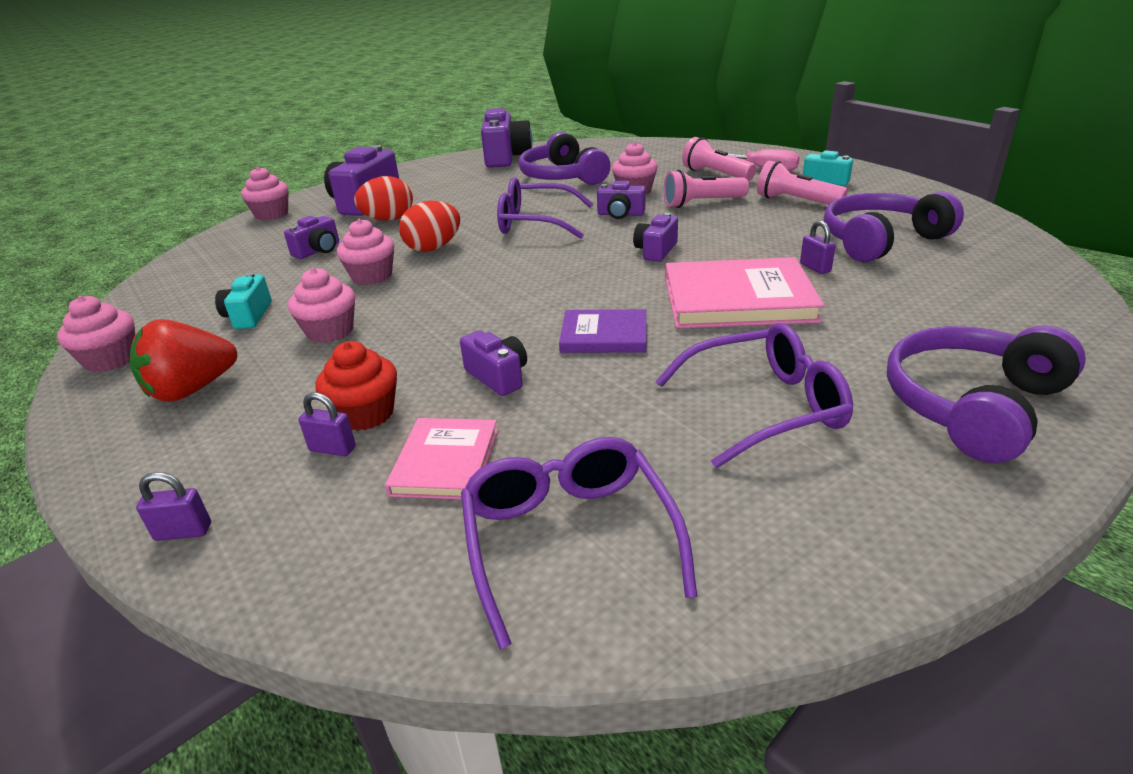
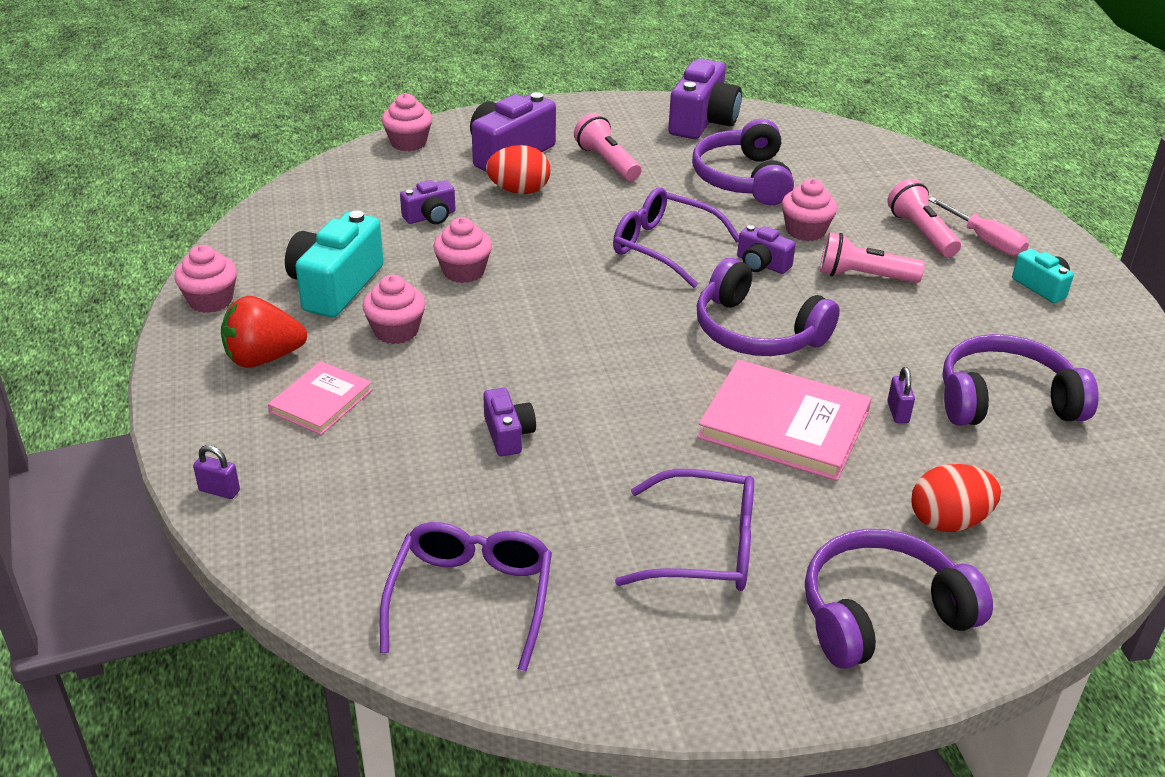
camera: 20 degrees right, 5 degrees up
turquoise camera [215,272,272,329] -> turquoise camera [285,210,384,318], size x1.86
purple padlock [299,392,356,456] -> none
red cupcake [316,341,397,431] -> none
pink book [385,418,498,500] -> pink book moved to [268,361,372,435]
red egg [399,201,460,252] -> red egg moved to [911,464,1001,532]
purple book [559,309,646,353] -> none
purple camera [633,213,678,262] -> purple headphones [696,258,840,356]
pink flashlight [757,160,848,205] -> pink flashlight moved to [574,113,641,181]

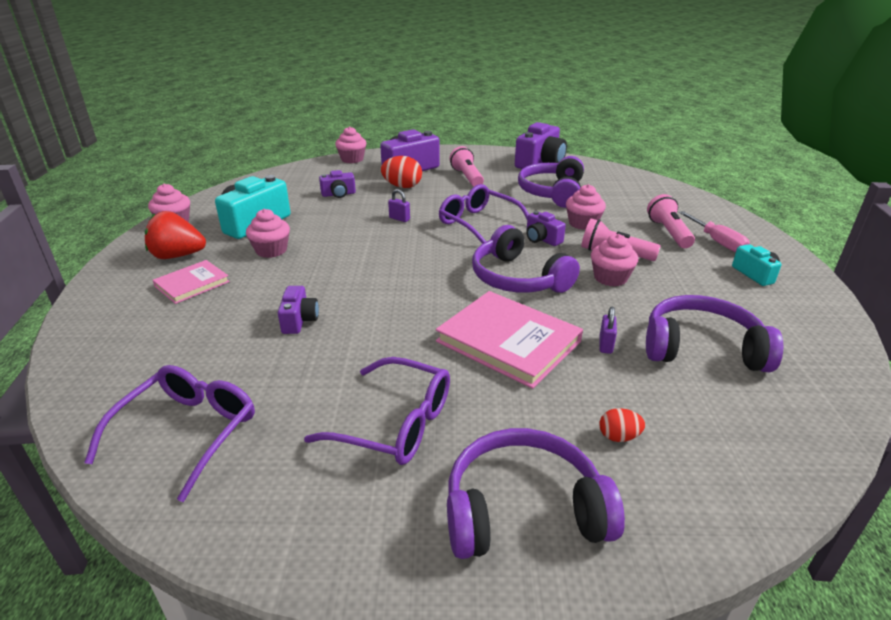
camera: 15 degrees right, 5 degrees down
purple padlock [193,445,240,499] -> purple padlock moved to [388,189,410,222]
pink cupcake [433,217,492,283] -> pink cupcake moved to [591,234,638,287]
red egg [911,464,1001,532] -> red egg [599,408,645,442], size x0.55

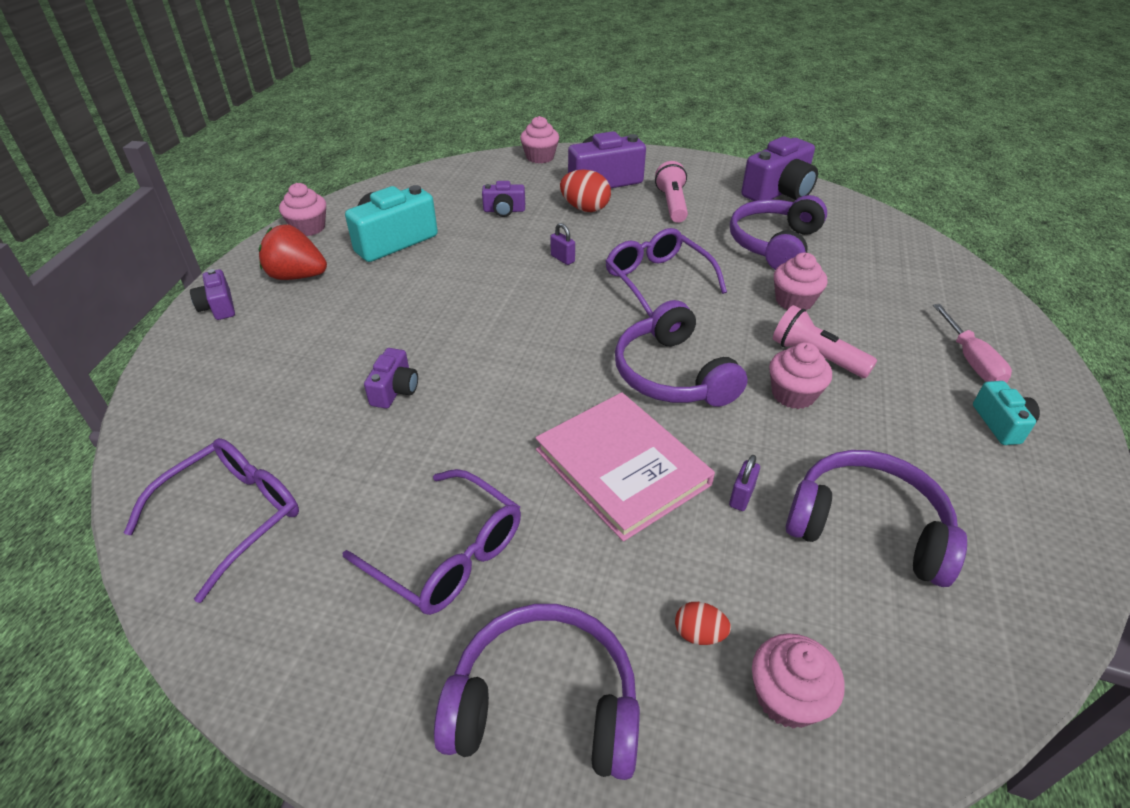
camera: 15 degrees right, 10 degrees up
pink book [153,260,230,304] -> none
pink cupcake [246,209,290,258] -> pink cupcake moved to [752,633,845,729]
purple camera [526,211,566,246] -> purple camera moved to [190,269,235,320]
pink flashlight [647,194,695,248] -> none

